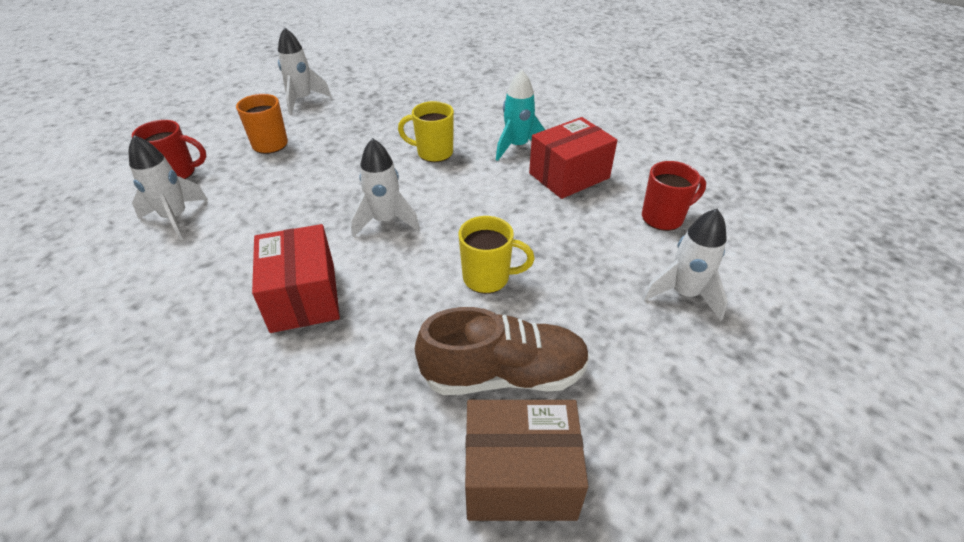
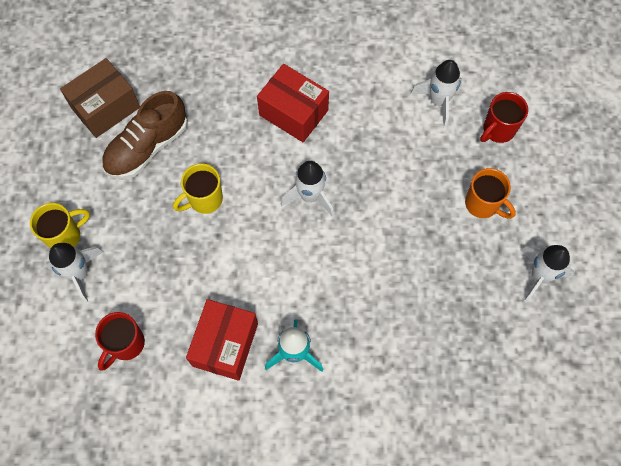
camera: 140 degrees right, 25 degrees up
yellow mug [398,101,454,162] -> yellow mug moved to [30,203,90,249]

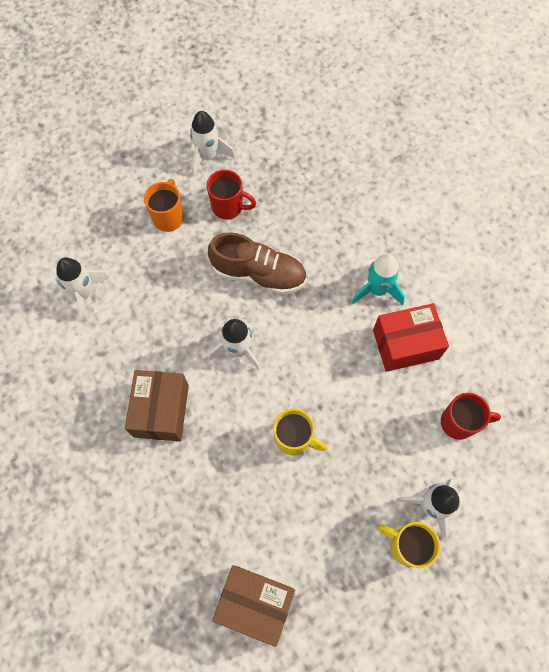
camera: 120 degrees left, 0 degrees up
brown shoe [102,91,188,179] -> brown shoe moved to [208,232,307,295]
red box [257,64,329,142] -> brown box [125,370,189,441]
red mug [480,92,528,143] -> red mug moved to [206,170,256,220]

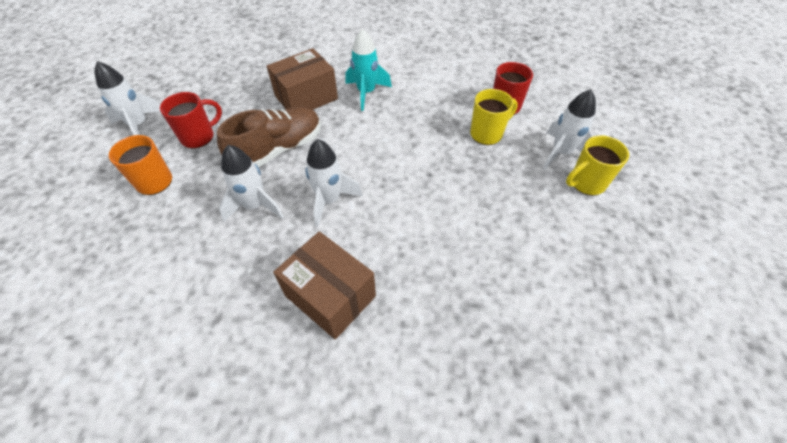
camera: 55 degrees left, 15 degrees down
white rocket [55,257,110,321] -> white rocket moved to [219,145,284,222]
brown box [212,565,295,647] -> brown box moved to [267,48,338,110]
yellow mug [273,408,327,455] -> yellow mug moved to [470,89,518,145]
red box [373,303,449,372] -> none

